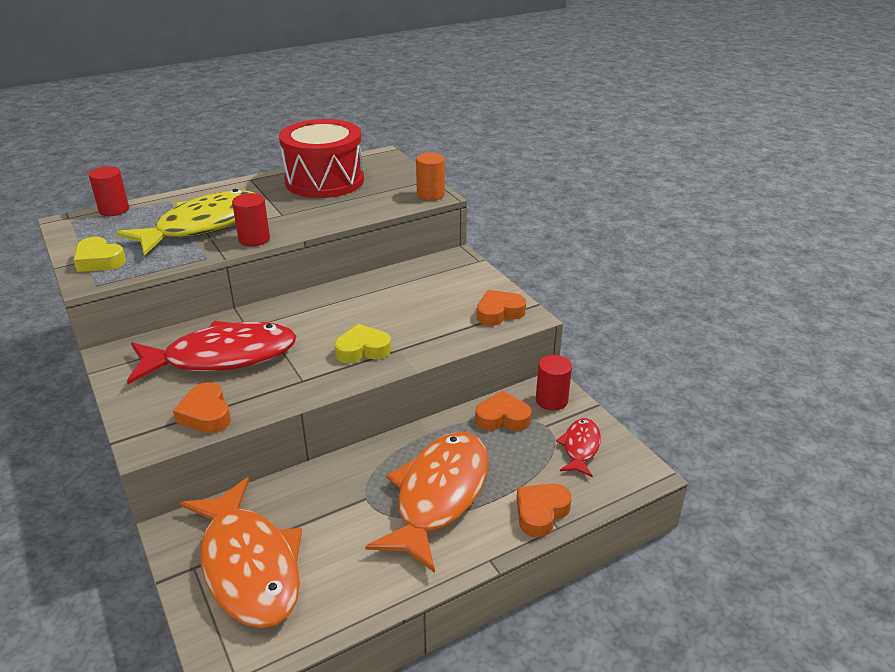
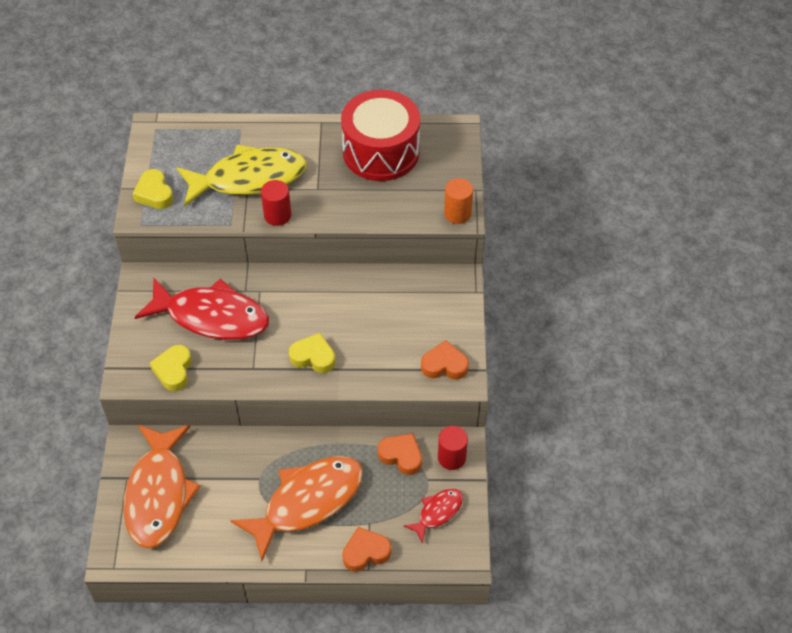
camera: 30 degrees right, 20 degrees up
red cylinder [89,166,129,216] -> none
orange heart [173,382,231,433] -> yellow heart [150,345,192,391]

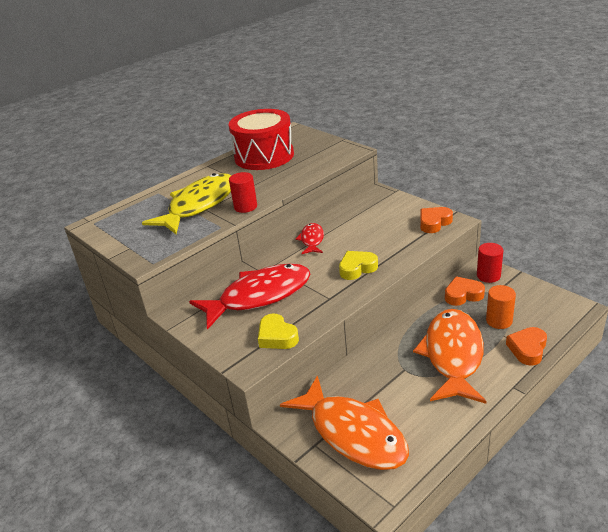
camera: 40 degrees left, 20 degrees down
yellow heart [132,169,174,209] -> none
red fish [404,488,463,544] -> red fish moved to [296,223,324,255]
orange cylinder [444,178,473,224] -> orange cylinder moved to [486,285,516,329]

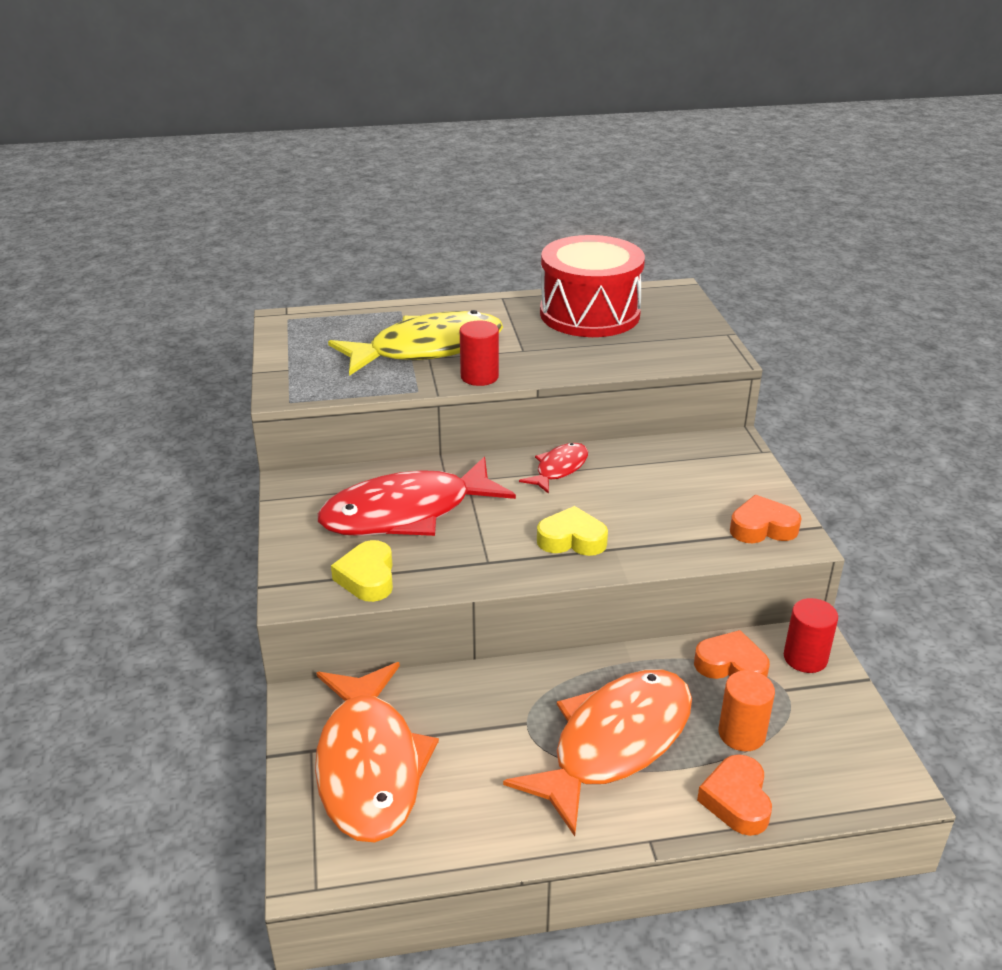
camera: 30 degrees right, 0 degrees up
red fish [189,263,310,330] -> red fish turned 150 degrees clockwise [318,457,516,536]
orange heart [506,327,547,366] -> orange heart turned 60 degrees counterclockwise [697,754,772,836]

